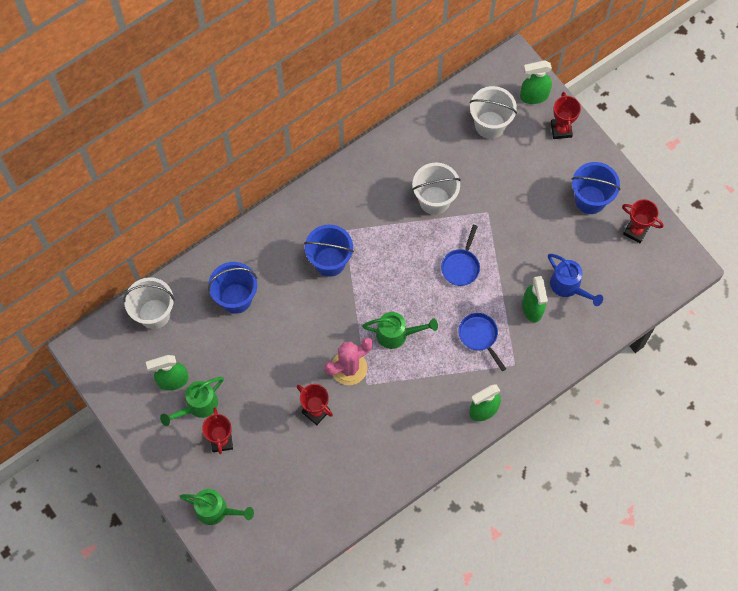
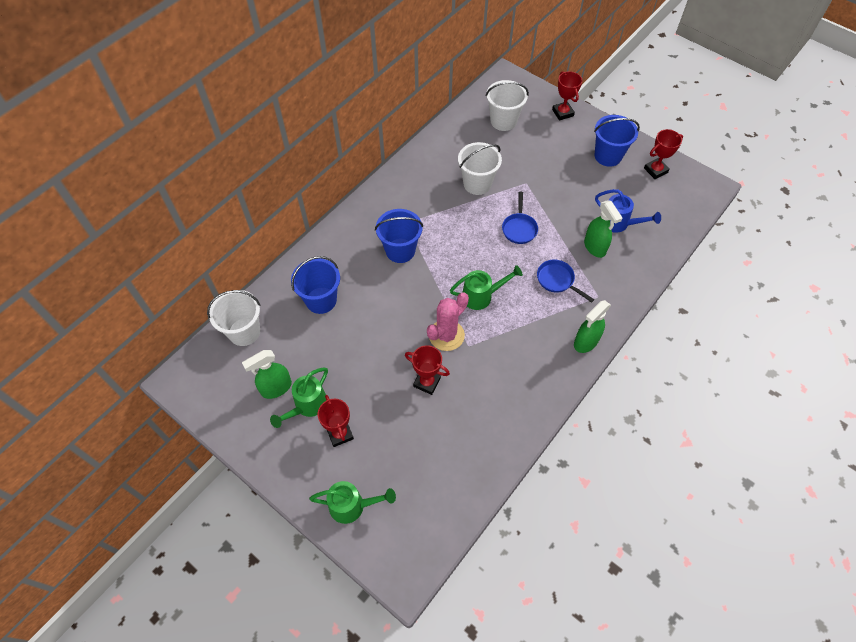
camera: 15 degrees left, 10 degrees down
green spray bottle [520,60,552,104] -> none
red trophy [622,199,663,243] -> red trophy turned 45 degrees counterclockwise [644,129,683,179]

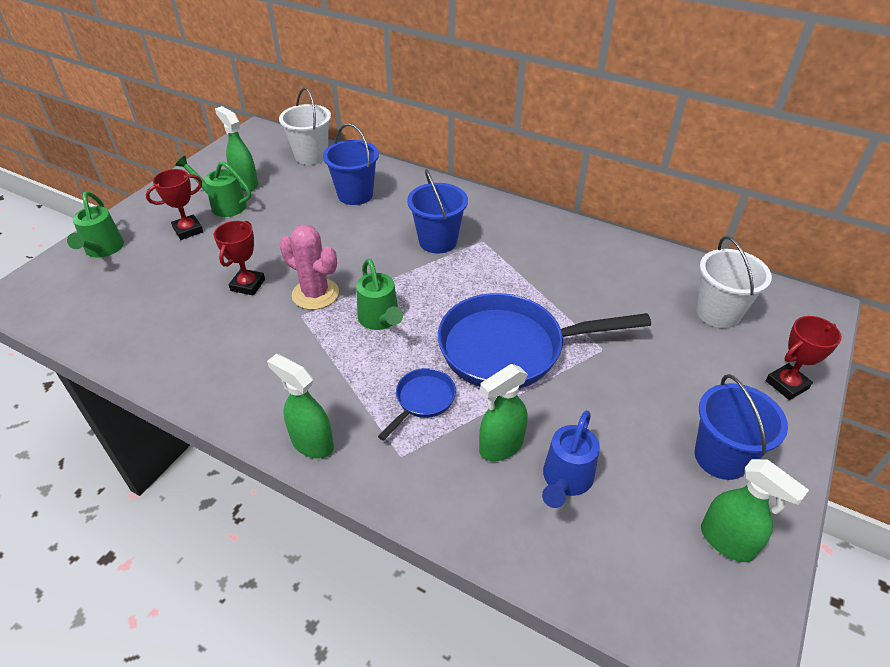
camera: 80 degrees right, 15 degrees down
white bucket [458,142,502,195] -> none
blue pan [502,192,538,244] -> blue pan [438,293,651,388], size x2.20
red trophy [644,129,683,179] -> green spray bottle [701,459,809,562]

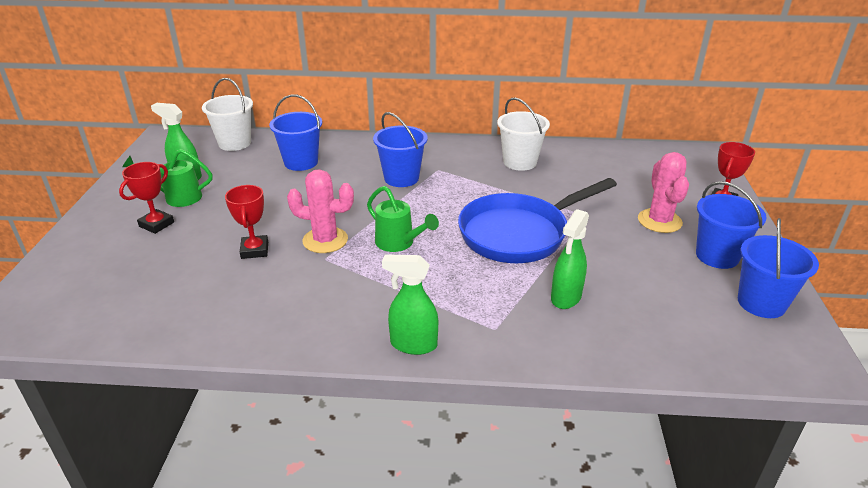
camera: 25 degrees left, 10 degrees down
green watering can [67,192,124,258] -> none
blue pan [378,368,456,441] -> none
blue watering can [542,410,600,508] -> none
white bucket [696,236,772,328] -> white bucket moved to [497,97,550,171]
green spray bottle [701,459,809,562] -> blue bucket [738,218,819,318]
none -> pink cactus [638,152,689,233]

